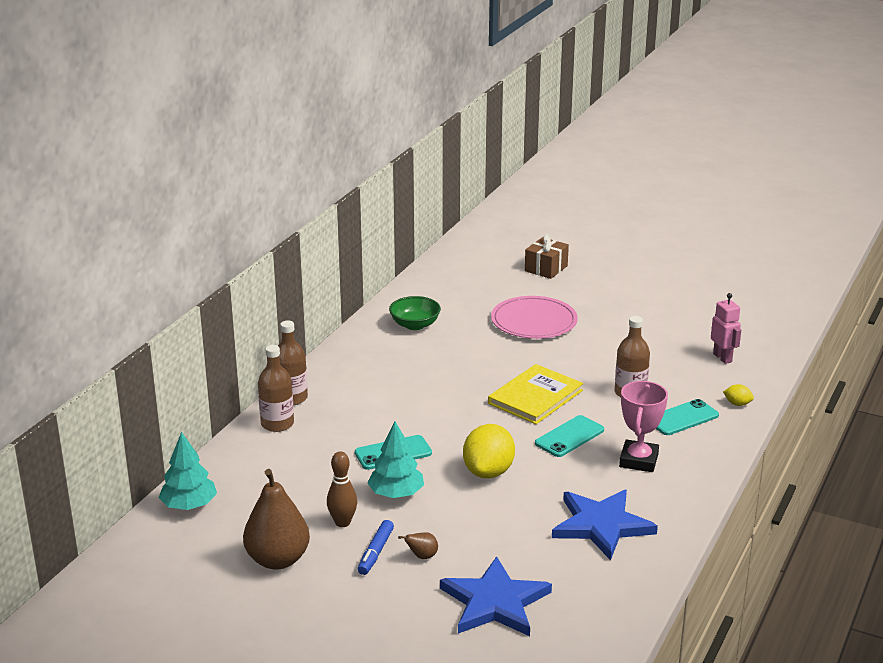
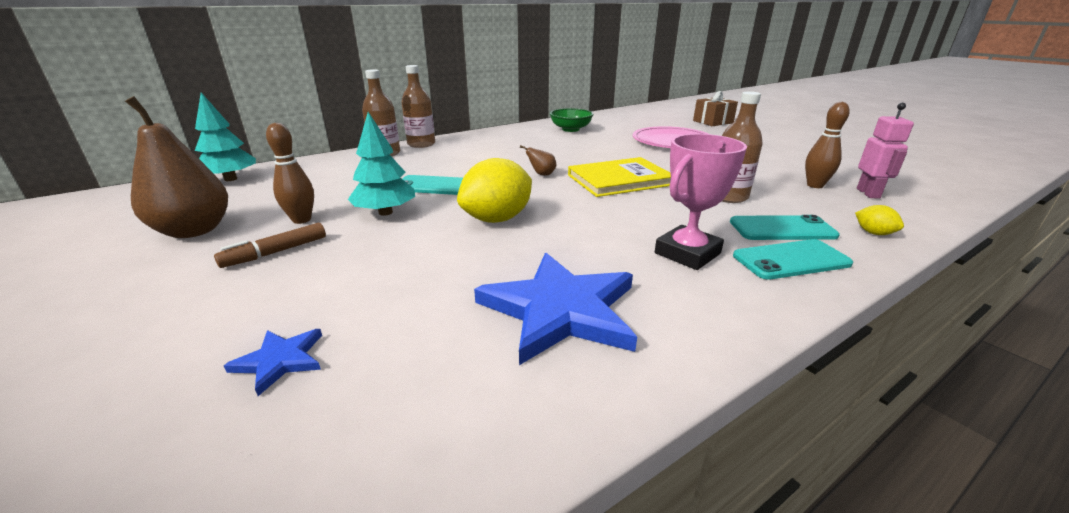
camera: 30 degrees right, 0 degrees up
blue marker [358,520,394,575] -> brown marker [214,223,326,268]
brown pear [398,533,438,559] -> brown pear moved to [520,145,556,175]
blue star [440,556,552,636] -> blue star [224,329,322,396], size x0.46
turquoise phone [535,415,604,457] -> turquoise phone moved to [733,239,853,280]
none -> brown bowling pin [805,102,850,188]

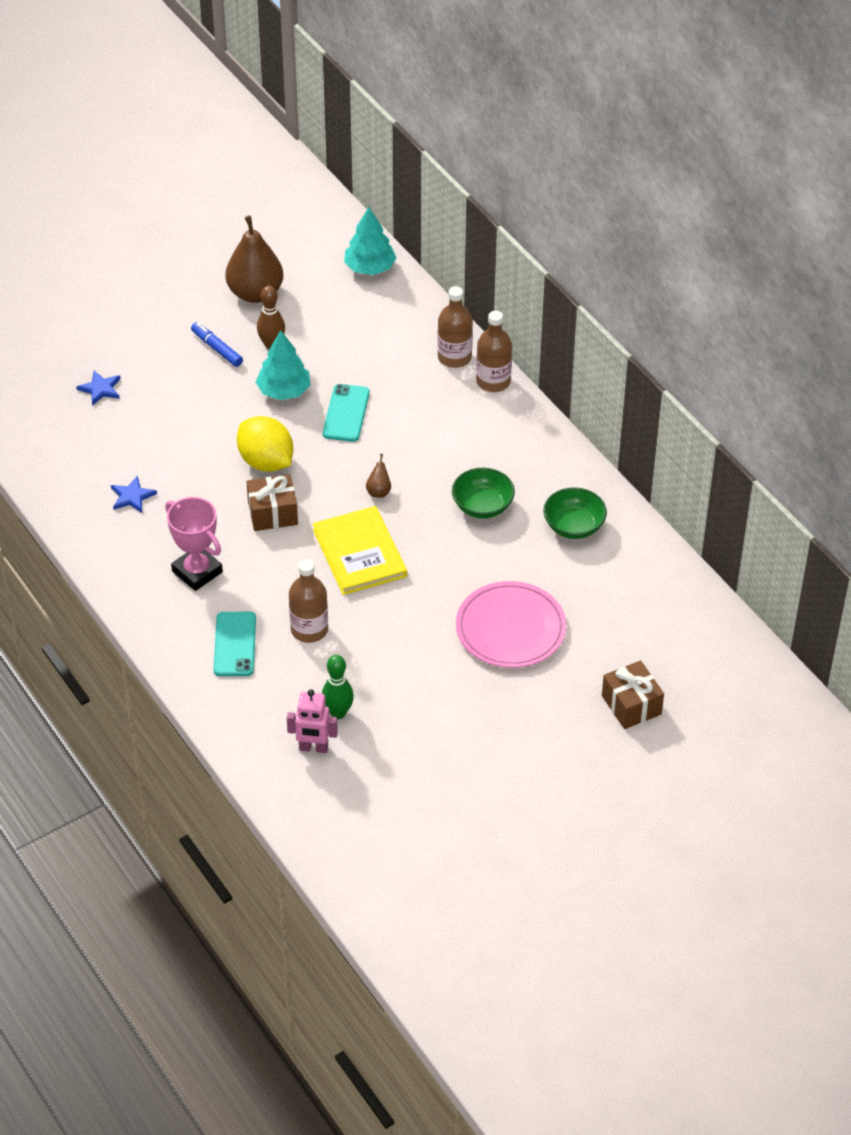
camera: 90 degrees right, 20 degrees up
brown marker [214,223,326,268] -> blue marker [191,322,243,367]
blue star [474,253,637,365] -> blue star [111,476,157,513], size x0.46
turquoise phone [733,239,853,280] -> none
brown bowling pin [805,102,850,188] -> green bowling pin [322,655,354,719]
yellow lemon [855,205,904,235] -> none
none -> brown gift [246,474,298,531]
none -> green bowl [452,468,515,519]

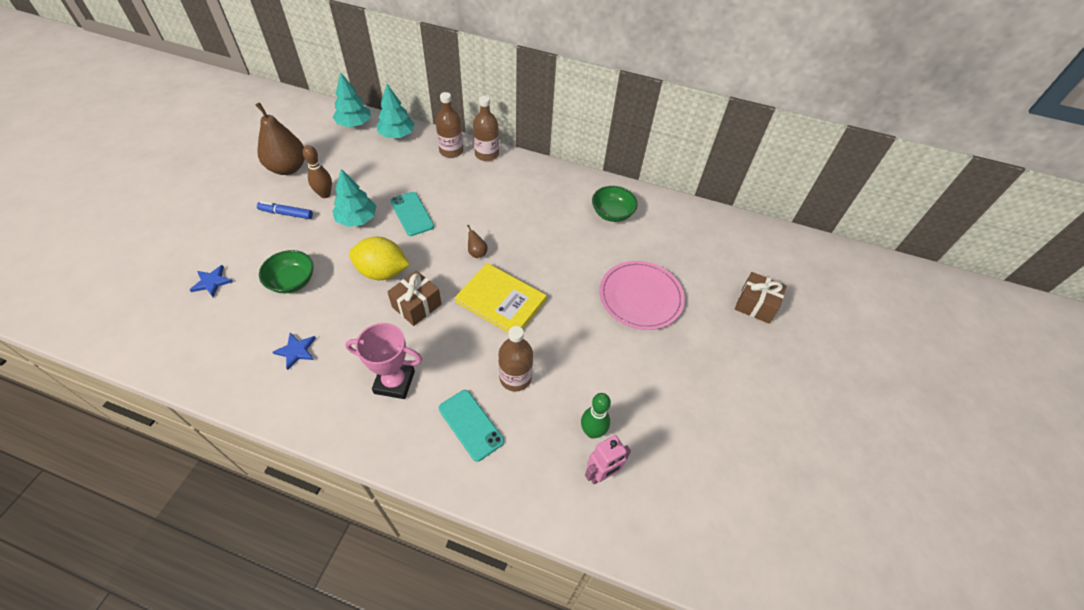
camera: 40 degrees left, 5 degrees up
green bowl [452,468,515,519] -> green bowl moved to [259,250,314,293]
none -> turquoise tree [377,84,415,138]

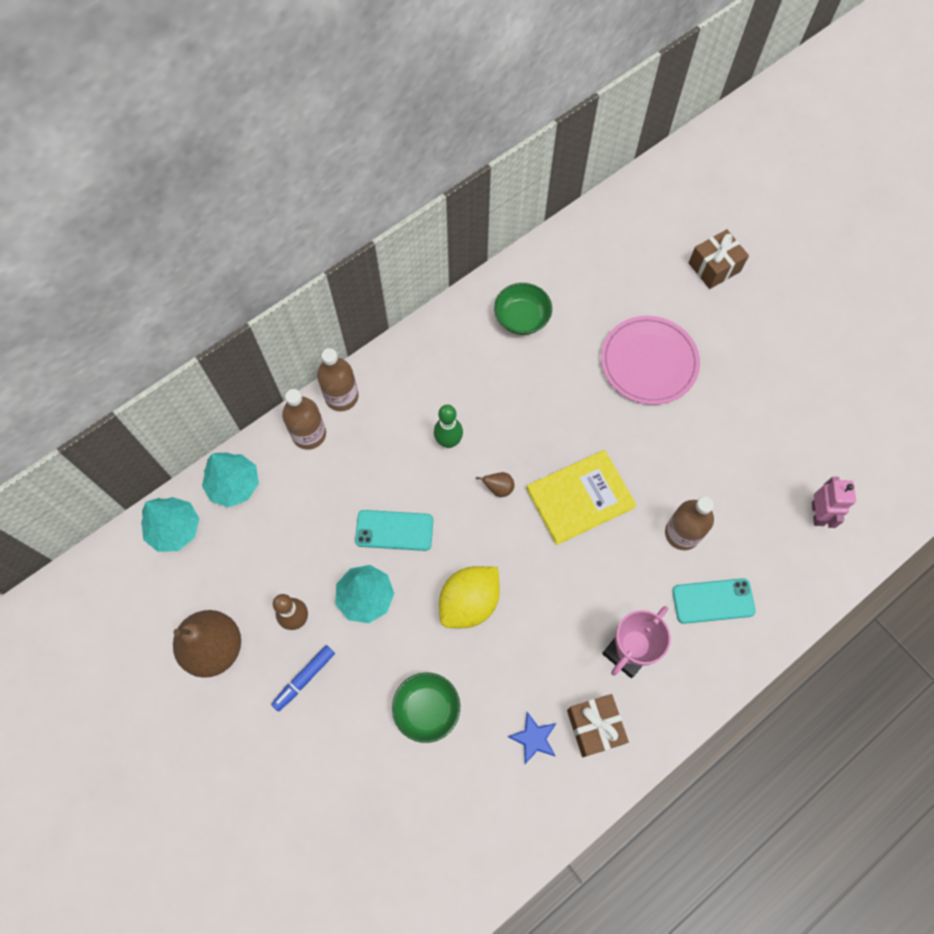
camera: 55 degrees left, 15 degrees up
blue star [190,265,233,297] -> none
brown gift [387,270,442,326] -> brown gift moved to [567,694,629,757]
green bowling pin [581,393,611,438] -> green bowling pin moved to [434,405,463,448]

